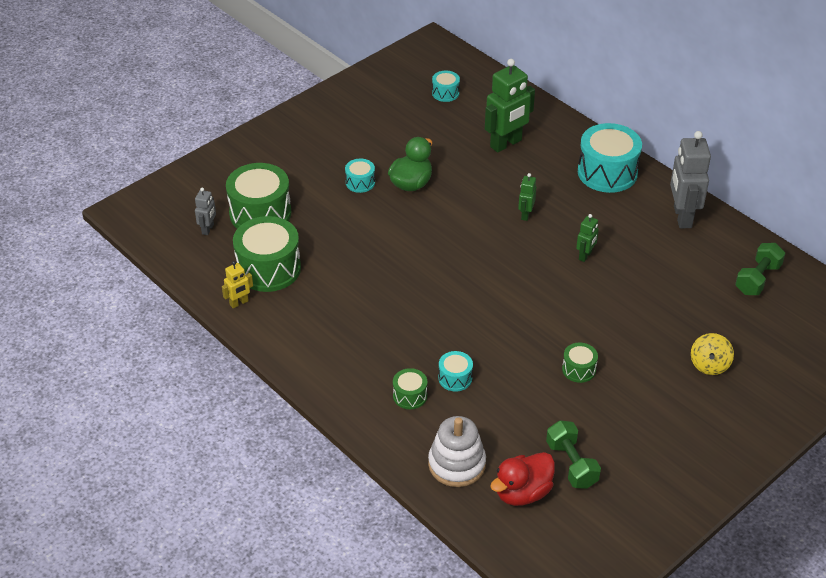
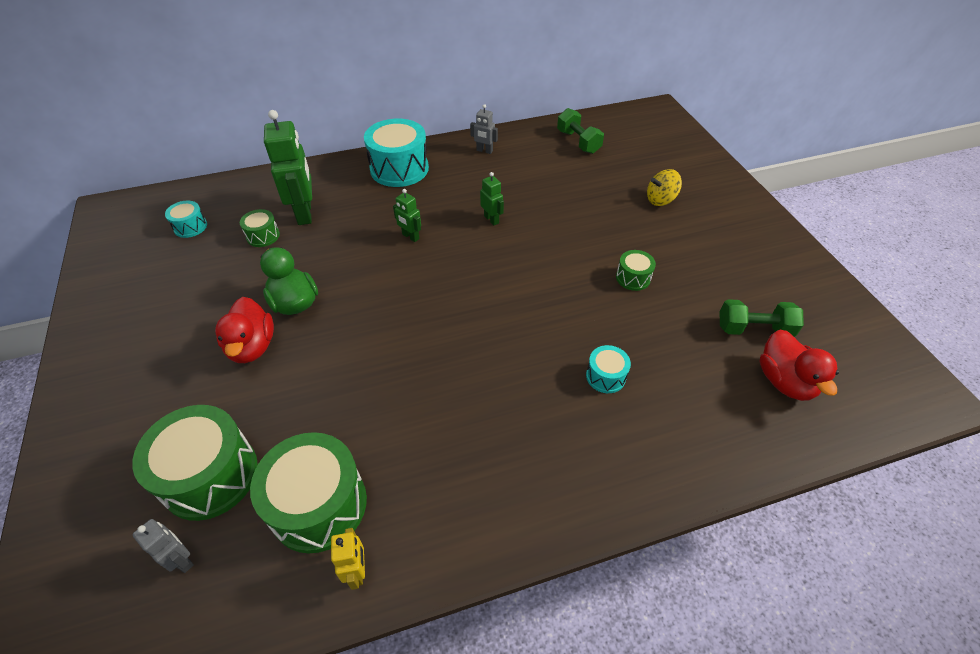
camera: 65 degrees left, 5 degrees up
turquoise drum [345,159,375,193] -> red duck [215,297,274,363]
green drum [393,368,427,409] -> green drum moved to [240,209,280,247]
white stacking toy [428,416,486,487] -> none
grey robot [670,131,711,228] -> grey robot [470,104,498,154], size x0.50
yellow spinning top [691,333,734,375] -> yellow spinning top turned 120 degrees clockwise [647,169,682,206]

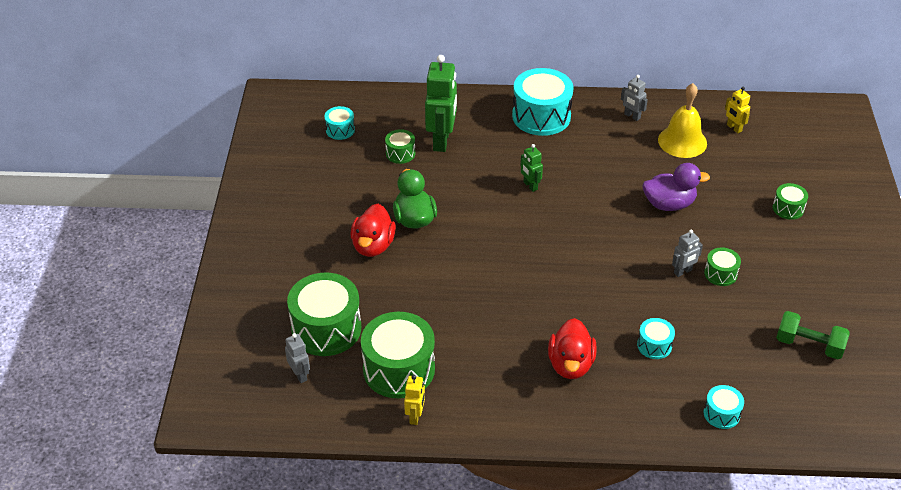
camera: 20 degrees right, 5 degrees down
green robot [480,172,504,225] -> none
green dumbbell [557,108,604,154] -> yellow robot [725,87,750,133]
yellow spinning top [647,169,682,206] -> green drum [773,183,808,220]
red duck [760,330,839,401] -> red duck moved to [548,318,597,379]
none -> purple duck [643,163,710,211]
none -> yellow bell [658,83,707,158]
none -> grey robot [672,230,703,277]
none -> turquoise drum [704,385,744,429]

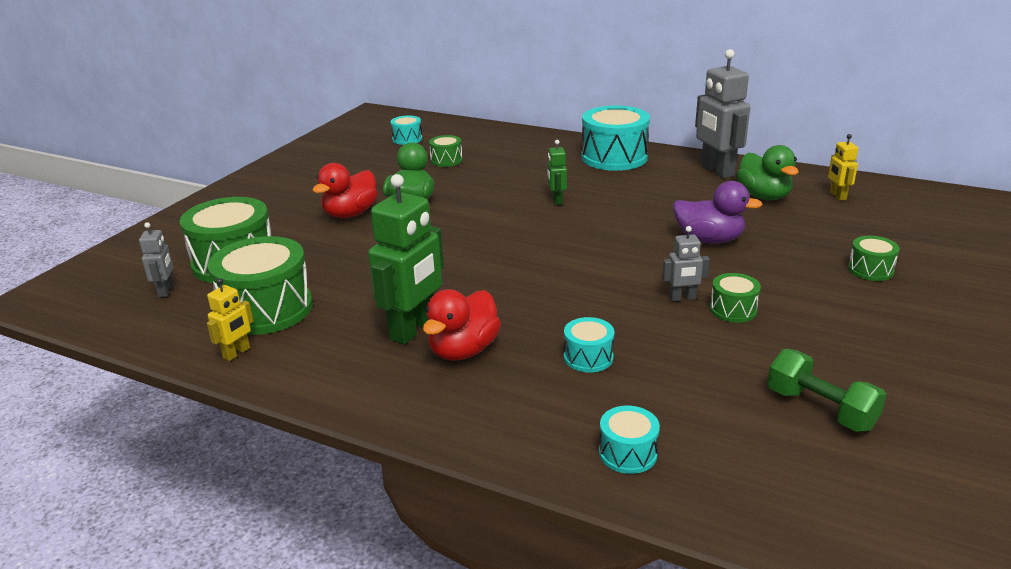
camera: 25 degrees right, 15 degrees down
green robot [425,55,457,152] -> green robot moved to [368,174,444,344]
grey robot [621,75,648,121] -> grey robot [695,49,750,178], size x2.00
yellow bell [658,83,707,158] -> green duck [736,145,799,200]

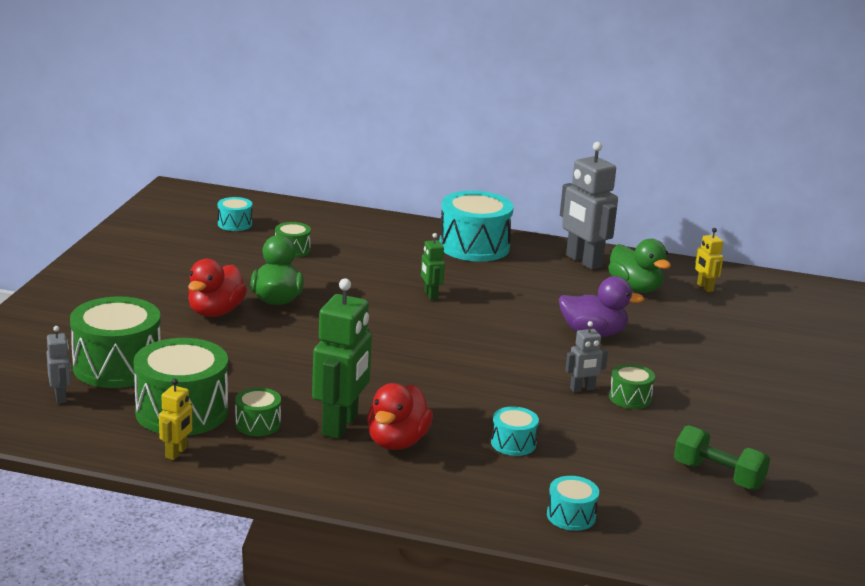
camera: 15 degrees left, 5 degrees down
green drum [848,236,900,281] -> green drum moved to [235,387,281,436]

